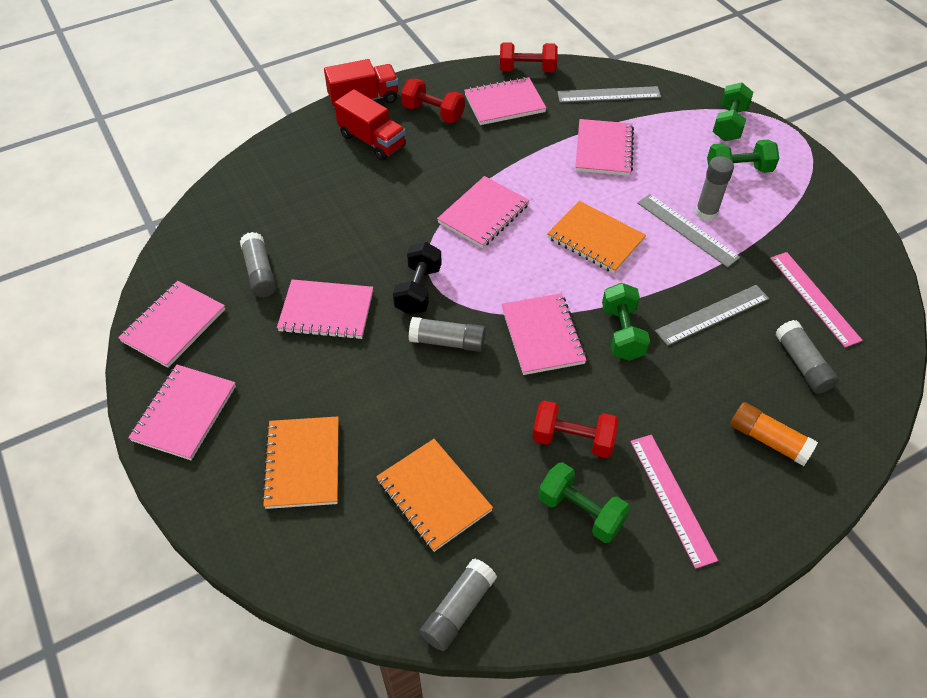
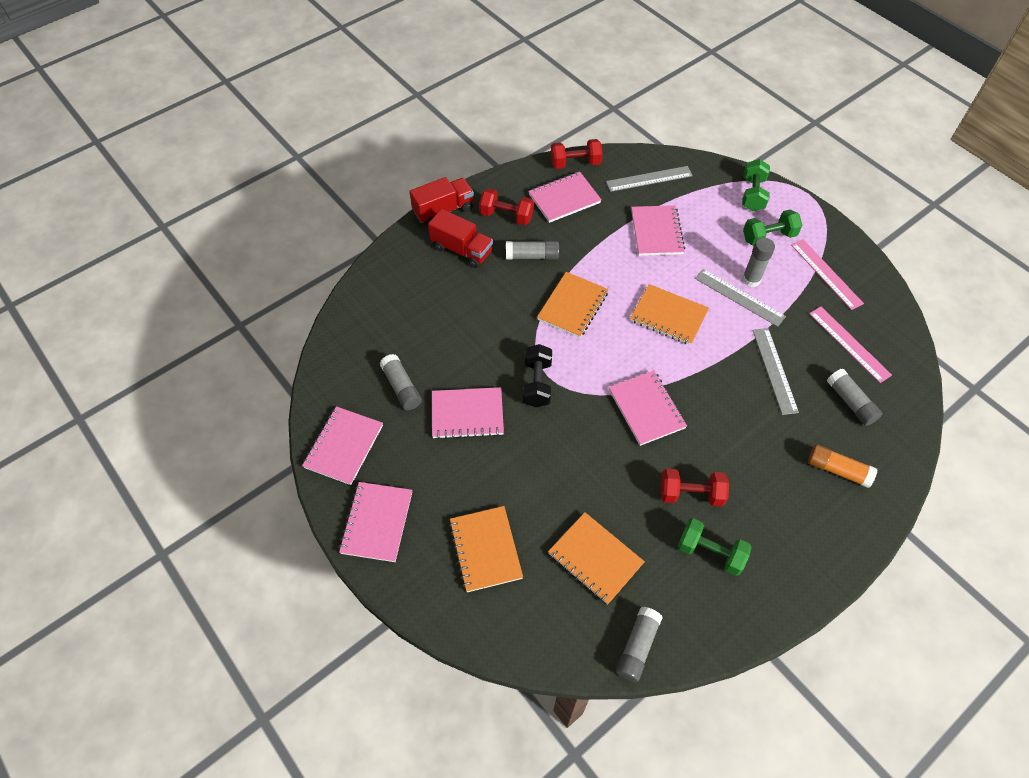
camera: 10 degrees left, 5 degrees up
grey glue stick [409,317,485,352] -> grey glue stick moved to [506,241,559,260]
pink notebook [437,176,530,248] -> orange notebook [537,272,608,338]
green dumbbell [602,283,650,361] -> none
pink ruler [630,435,718,569] -> pink ruler moved to [791,239,864,310]
grey ruler [655,285,769,346] -> grey ruler turned 60 degrees counterclockwise [752,328,799,415]

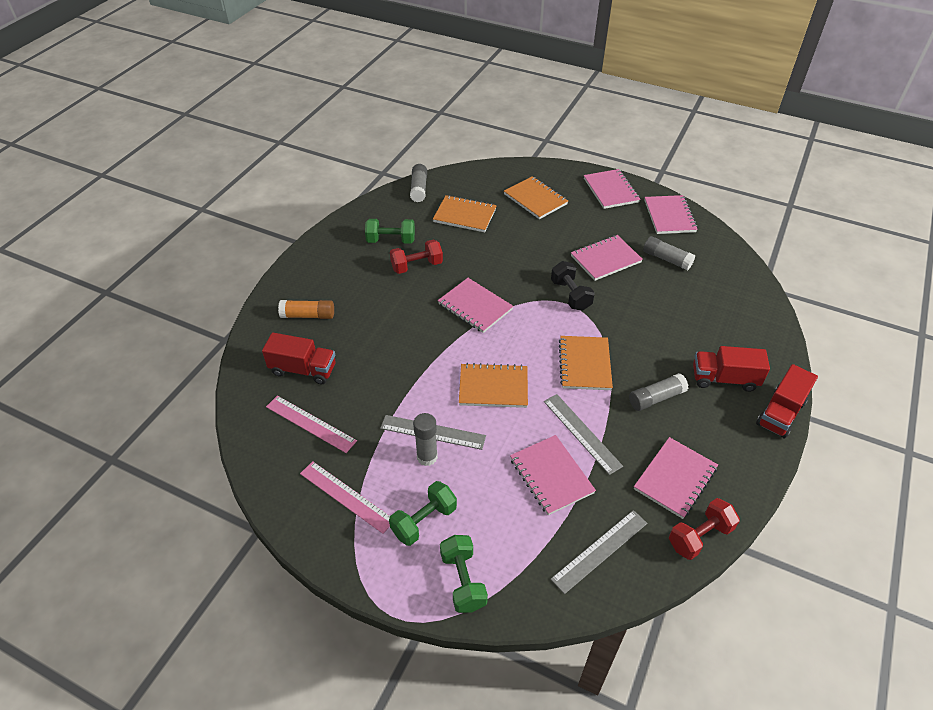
camera: 155 degrees right, 10 degrees down
red dumbbell [479,188,534,225] -> none
grey ruler [752,328,799,415] -> grey ruler moved to [544,394,623,475]
grey glue stick [827,369,882,426] -> red truck [262,333,336,384]

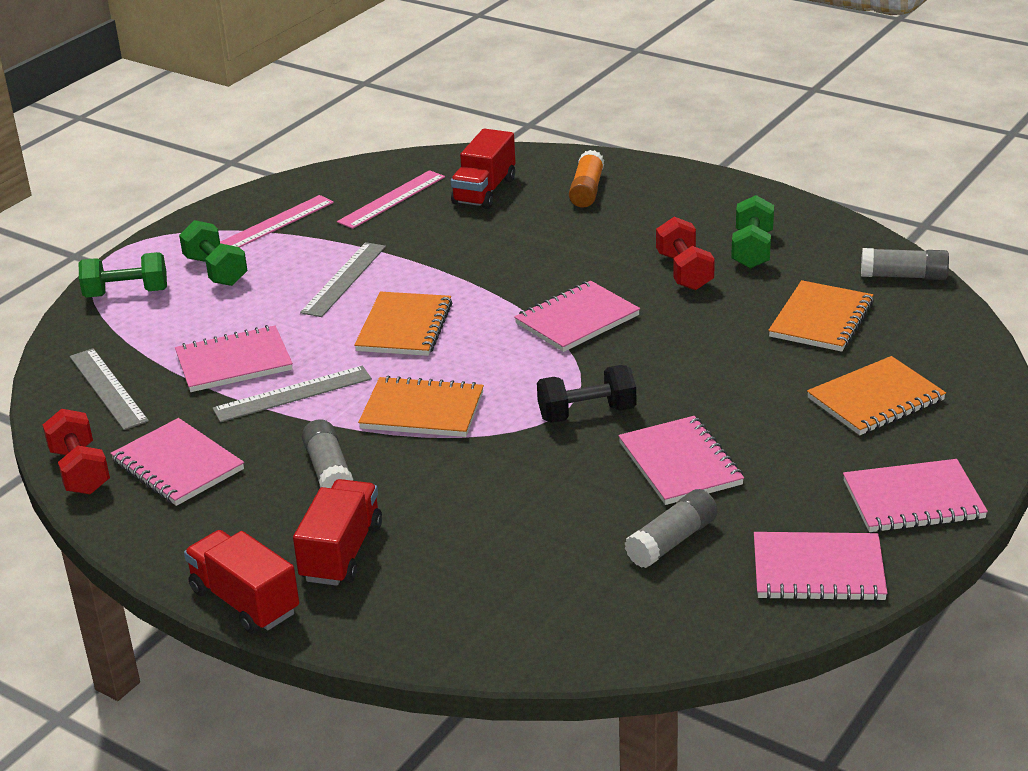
camera: 100 degrees right, 15 degrees down
grey glue stick [413,413,438,466] -> none

